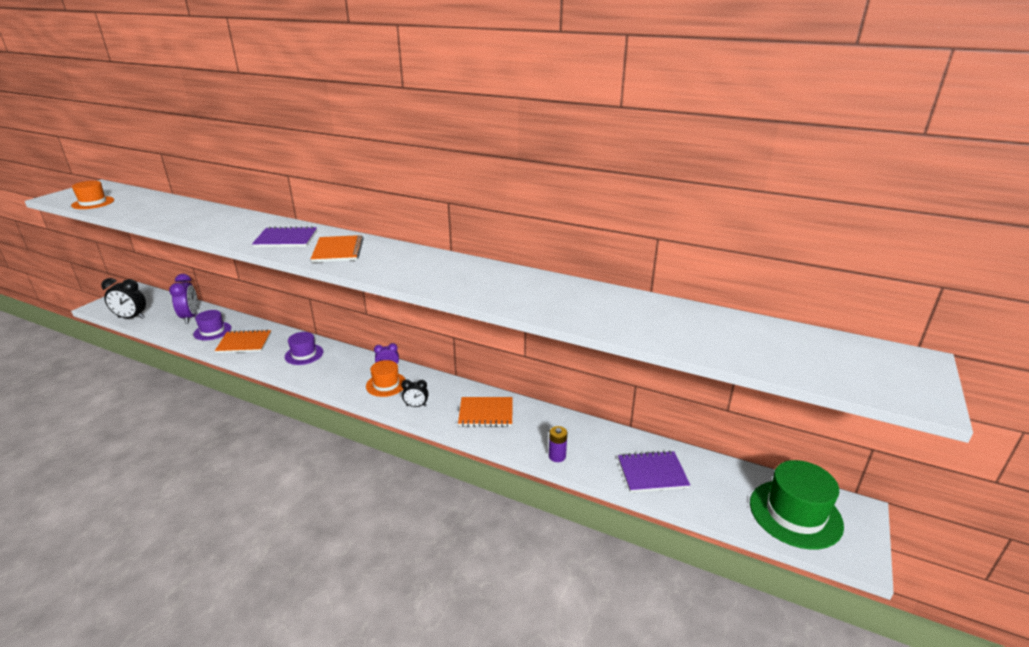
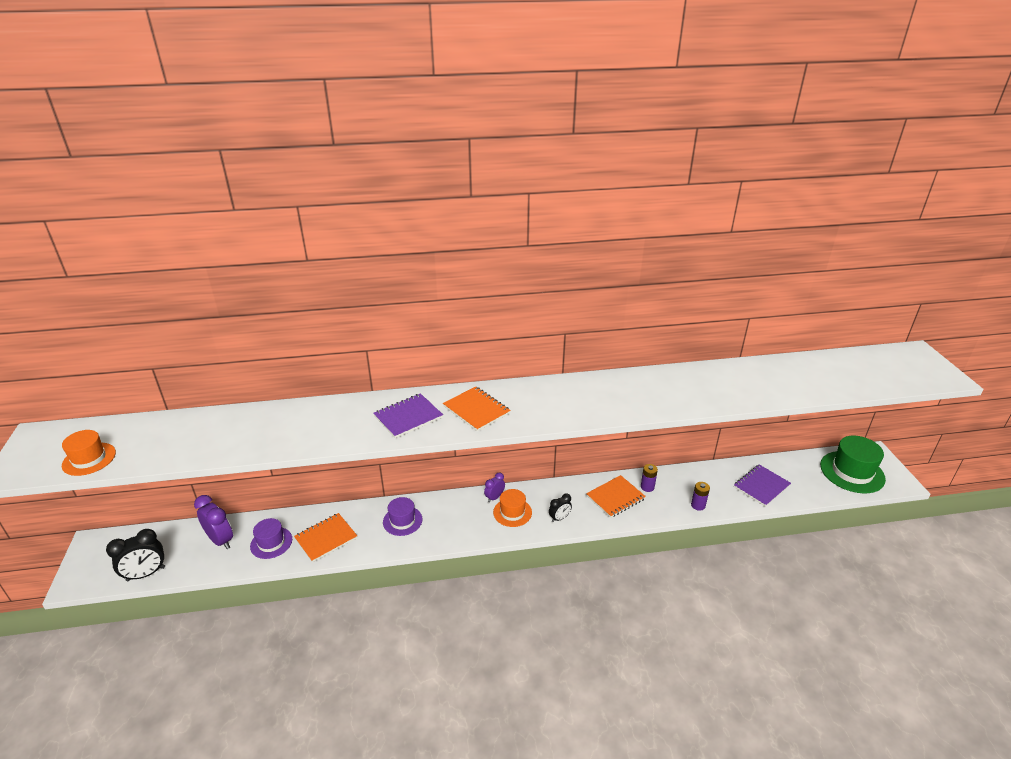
camera: 35 degrees left, 5 degrees up
none -> purple battery [641,464,658,492]

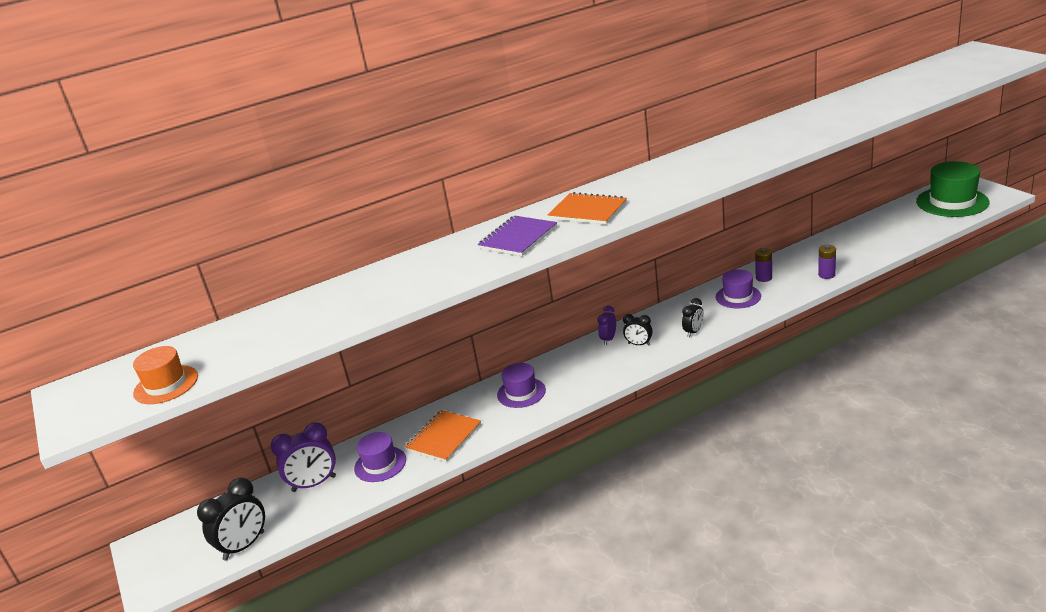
camera: 15 degrees left, 5 degrees down
purple clock [194,495,233,549] -> purple clock turned 135 degrees clockwise [271,423,336,492]
orange hat [493,489,532,527] -> black clock [623,314,653,346]
orange notebook [586,475,646,518] -> purple hat [715,270,761,308]
purple notebook [734,464,791,507] -> none

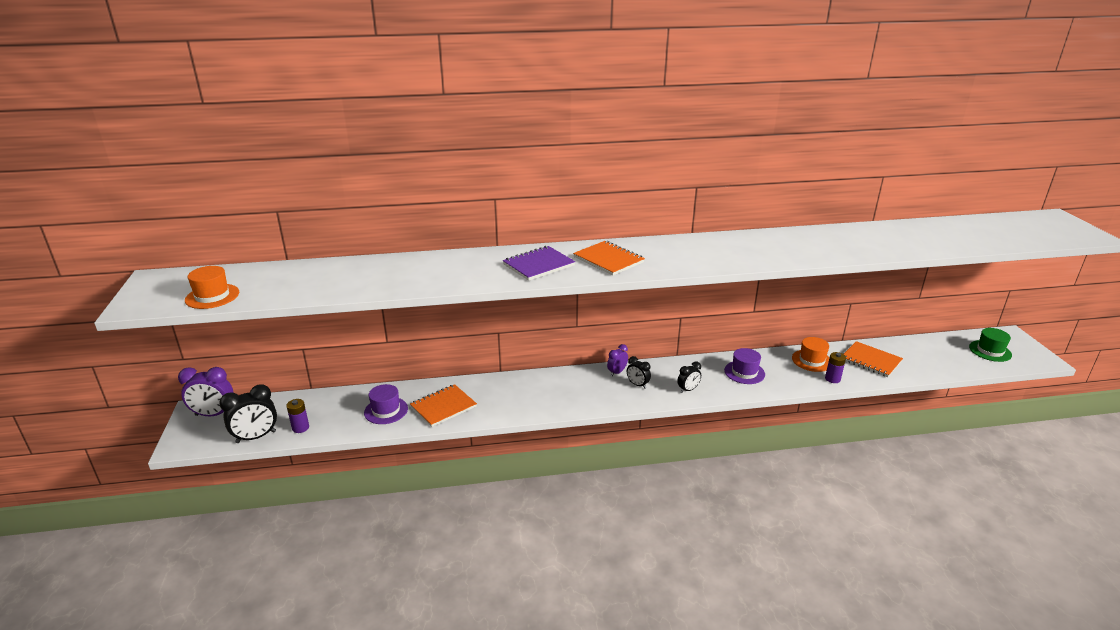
camera: 15 degrees right, 0 degrees up
purple clock [271,423,336,492] -> purple clock moved to [178,367,234,416]
purple hat [497,363,546,408] -> none
purple battery [755,248,772,282] -> purple battery moved to [286,399,309,433]
green hat [916,161,989,217] -> green hat [969,328,1012,362], size x0.60
none -> orange hat [792,337,830,372]
none -> orange notebook [844,341,903,377]

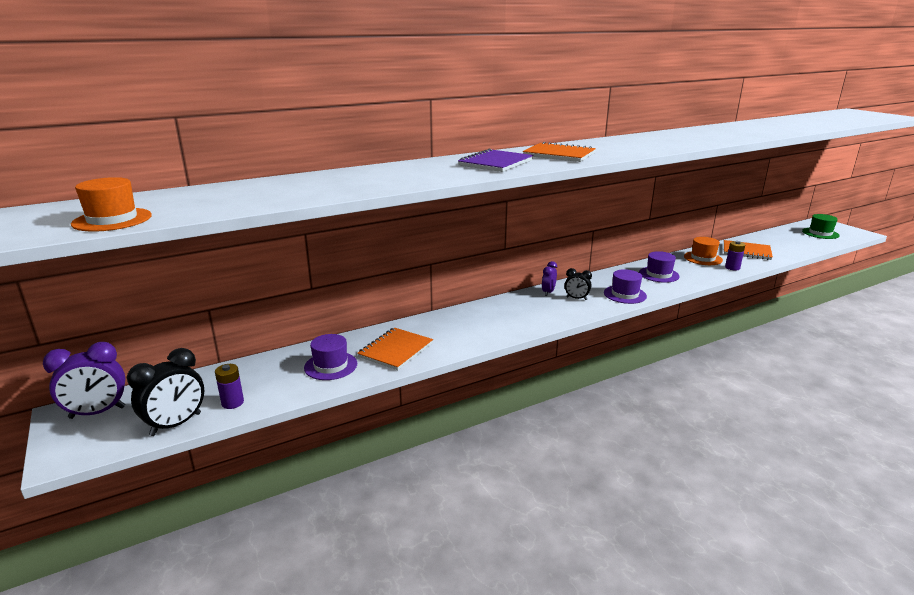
camera: 20 degrees left, 5 degrees down
black clock [677,361,701,393] -> purple hat [604,269,647,304]

